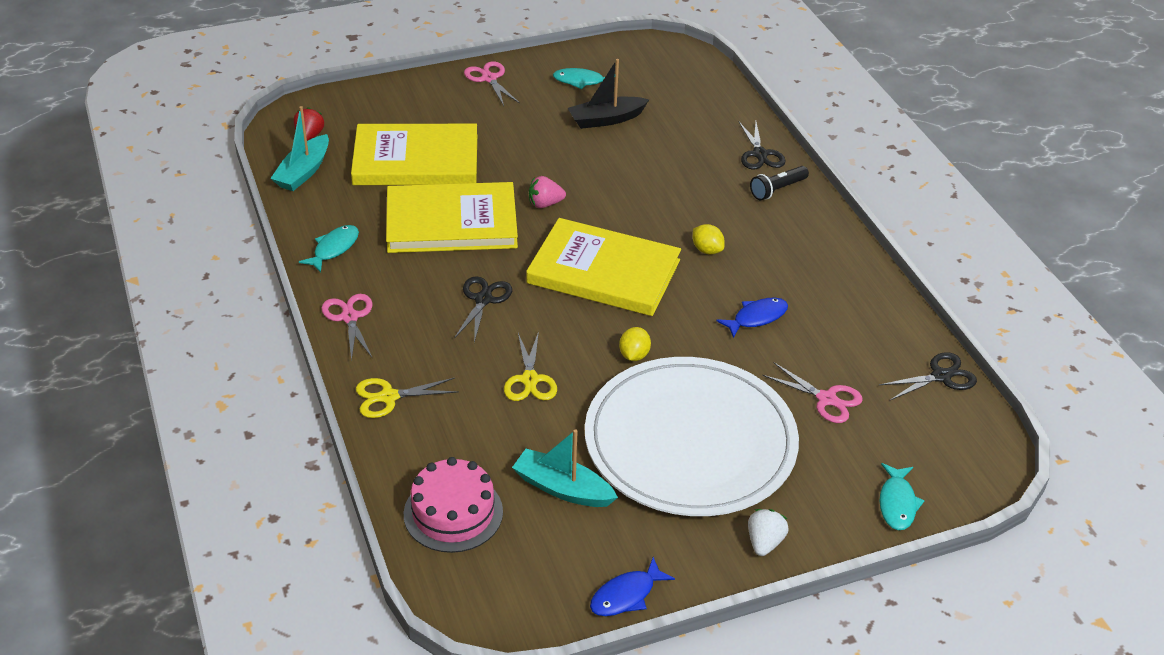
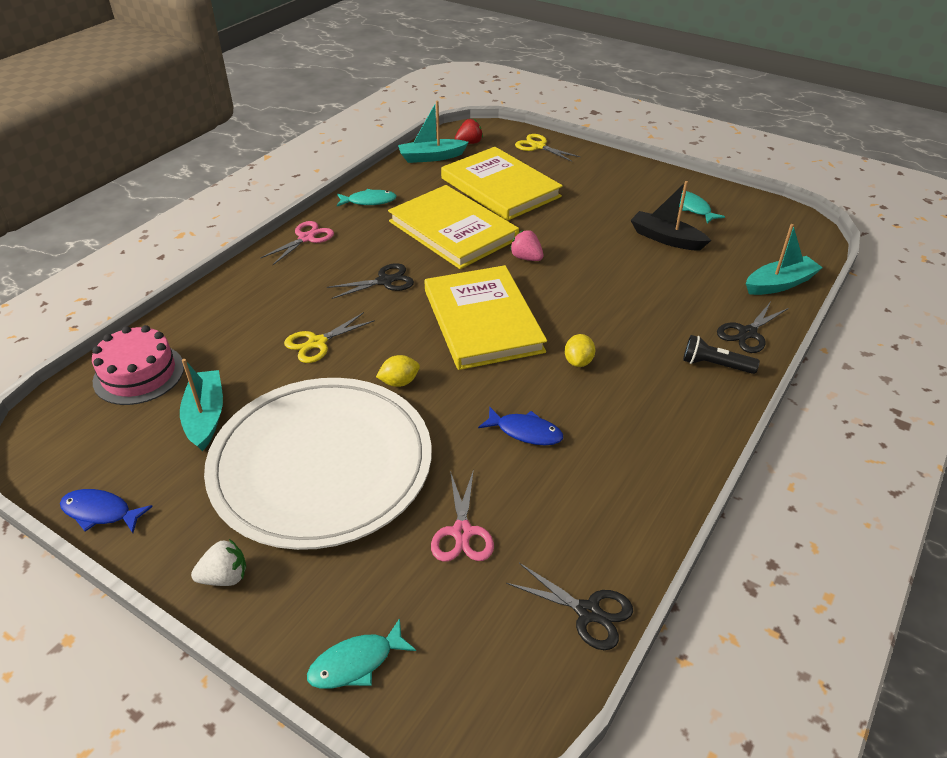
camera: 55 degrees right, 0 degrees up
yellow scissors [356,378,459,418] -> yellow scissors moved to [515,134,581,162]
pink scissors [464,61,519,106] -> none
none -> turquoise boat [746,224,823,295]

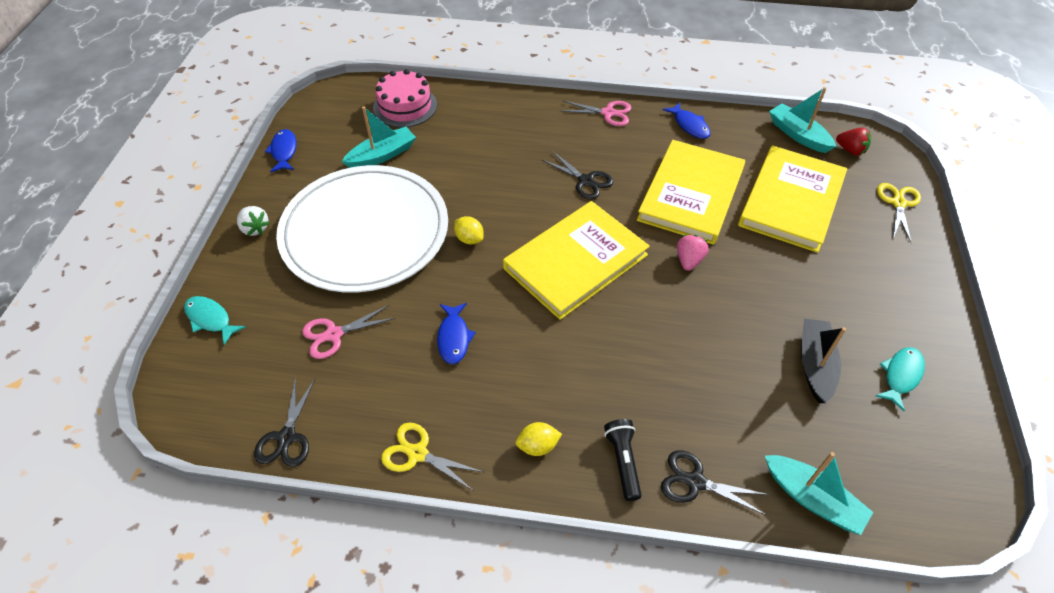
camera: 65 degrees right, 10 degrees up
yellow scissors [284,312,375,363] -> yellow scissors moved to [381,422,483,491]
turquoise fish [337,189,397,206] -> blue fish [663,102,711,139]
yellow lemon [565,334,595,367] -> yellow lemon moved to [515,422,562,456]

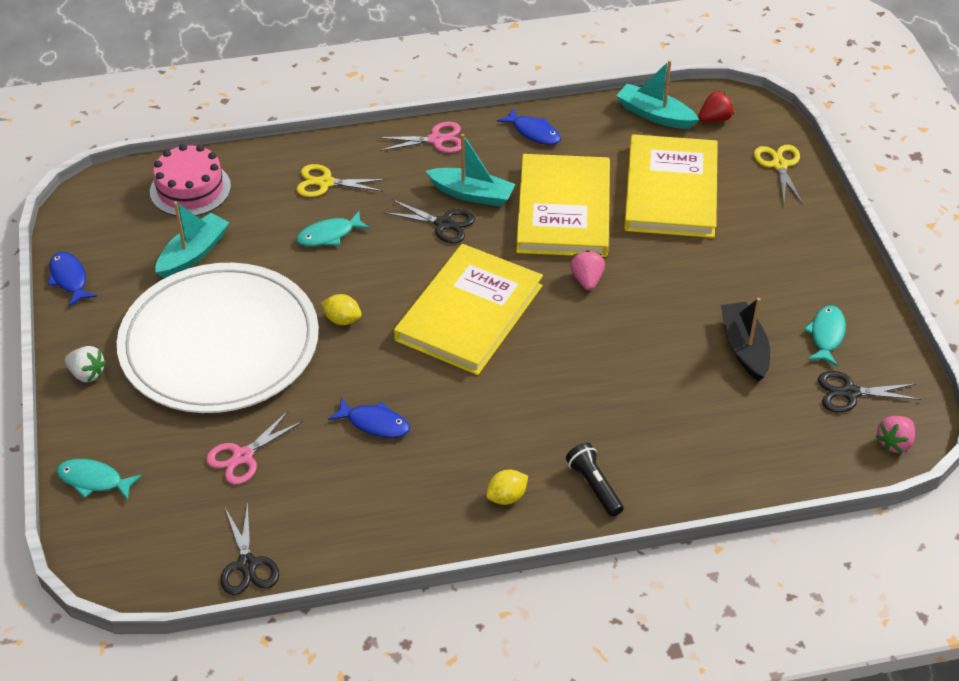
camera: 20 degrees left, 5 degrees down
yellow scissors [381,422,483,491] -> yellow scissors moved to [296,164,386,197]
blue fish [437,303,476,364] -> blue fish turned 45 degrees counterclockwise [328,398,410,438]
black scissors [661,450,770,515] -> black scissors moved to [818,371,921,413]
turquoise boat [765,452,873,535] -> turquoise boat moved to [426,134,516,207]
red strawberry [836,127,871,156] -> red strawberry turned 45 degrees counterclockwise [698,90,734,122]
none -> turquoise fish [296,211,370,246]
none -> pink strawberry [875,416,915,453]

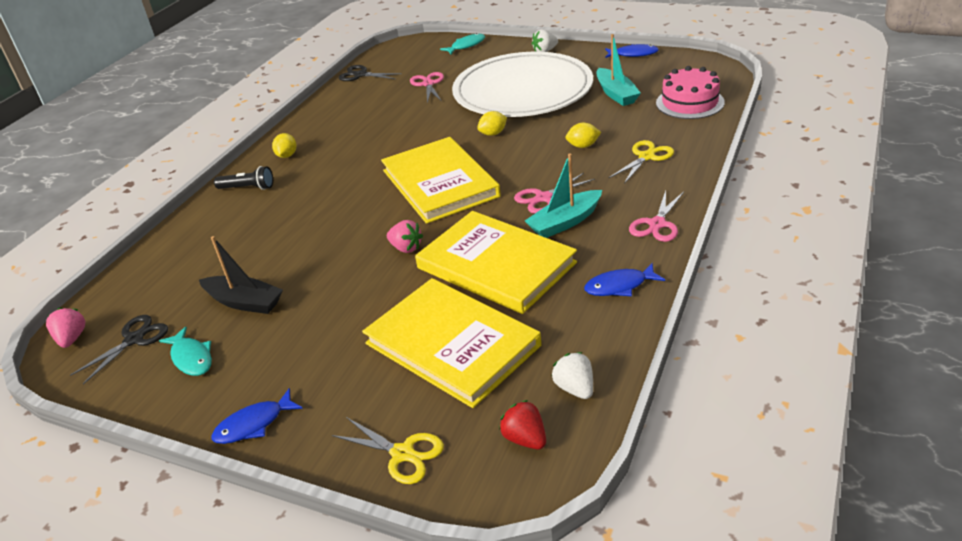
camera: 130 degrees right, 10 degrees down
turquoise fish [296,211,370,246] -> yellow lemon [566,123,601,148]
blue fish [328,398,410,438] -> blue fish moved to [211,388,303,444]
black scissors [384,200,475,243] -> pink scissors [514,173,595,214]
turquoise boat [616,60,699,129] -> white strawberry [552,352,593,399]
red strawberry [698,90,734,122] -> red strawberry turned 135 degrees clockwise [499,400,546,449]

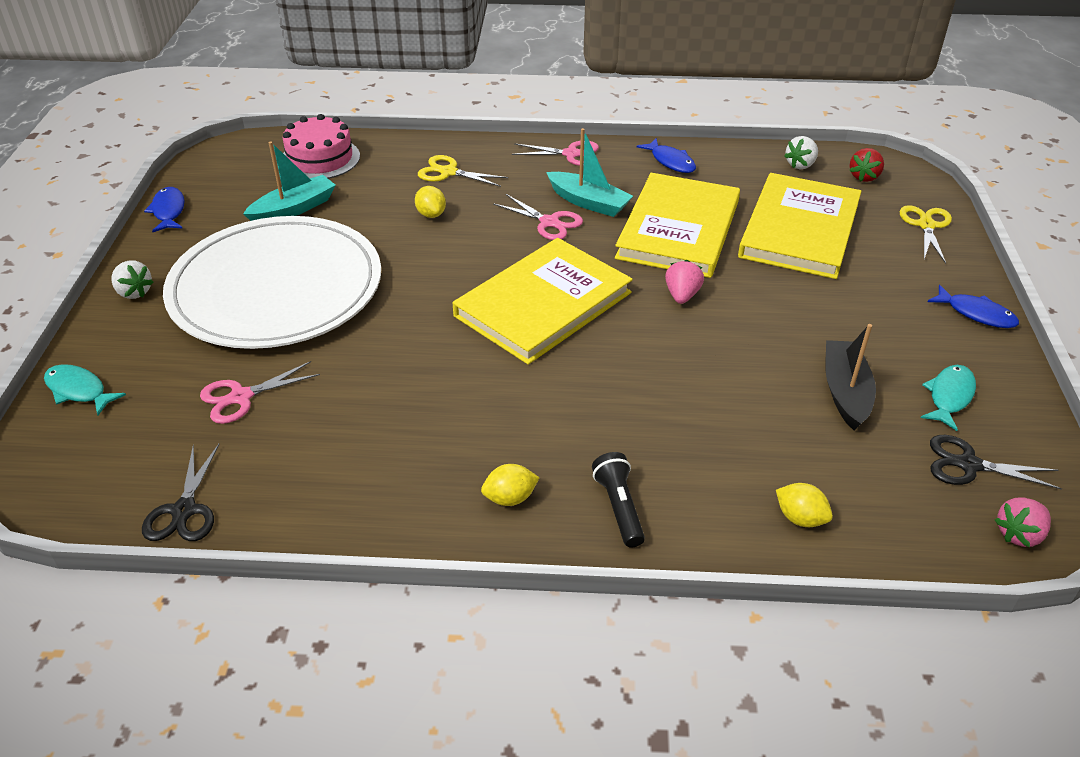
camera: 115 degrees left, 5 degrees up
yellow lemon [477,111,507,136] -> yellow lemon moved to [776,483,833,527]

